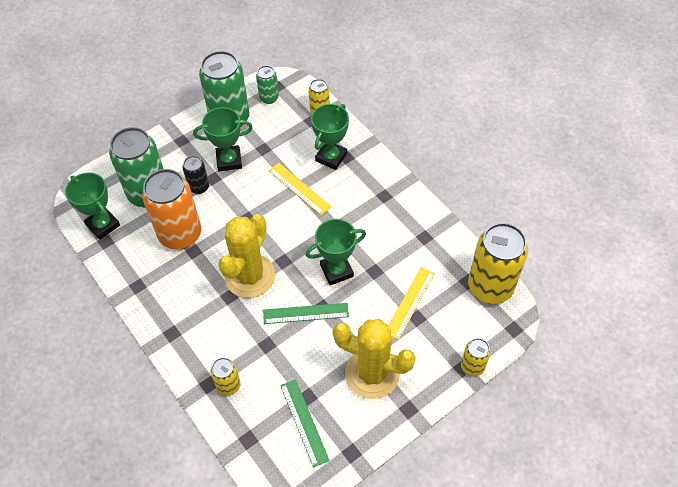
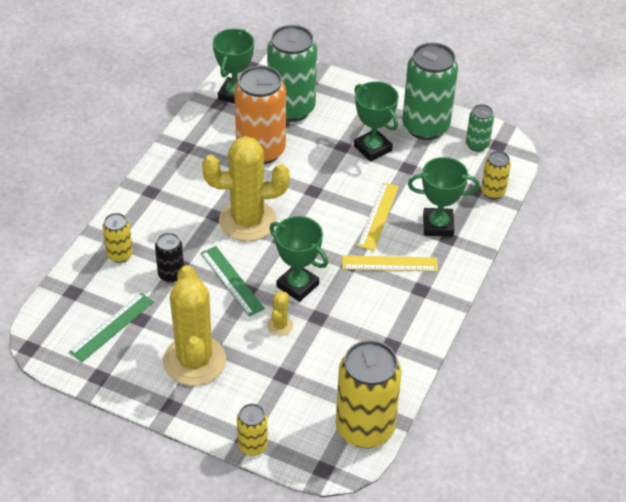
camera: 60 degrees right, 10 degrees down
black can [183,156,209,194] -> black can moved to [155,233,184,283]
yellow ruler [388,267,435,340] -> yellow ruler moved to [342,255,438,272]
none -> yellow cactus [267,292,293,336]

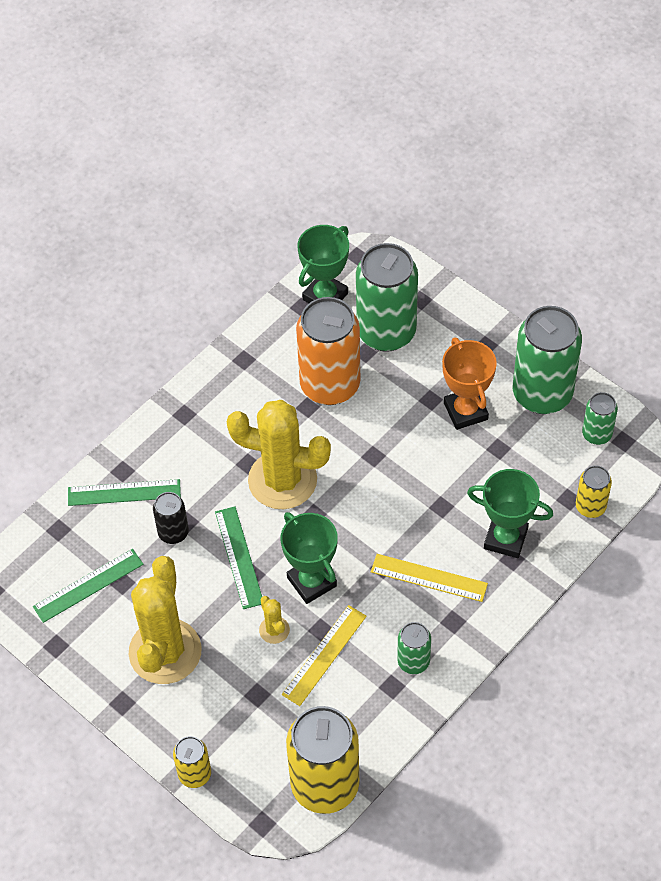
camera: 20 degrees right, 10 degrees up
yellow can [102,213,133,263] -> green ruler [68,479,181,506]
yellow cactus [267,292,293,336] -> yellow cactus turned 60 degrees counterclockwise [259,596,290,644]
green trophy [354,82,399,162] -> orange trophy [442,337,497,430]
yellow ruler [357,183,399,251] -> yellow ruler moved to [282,605,367,706]
none -> green can [397,622,431,674]

